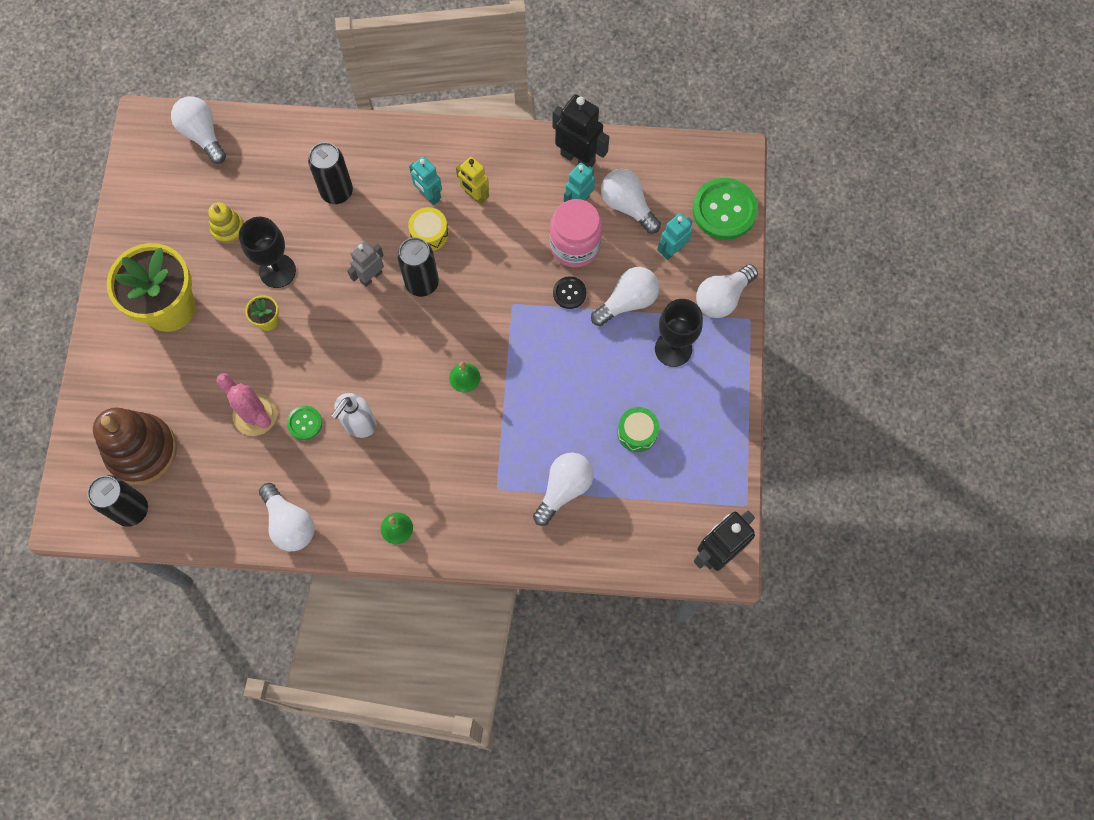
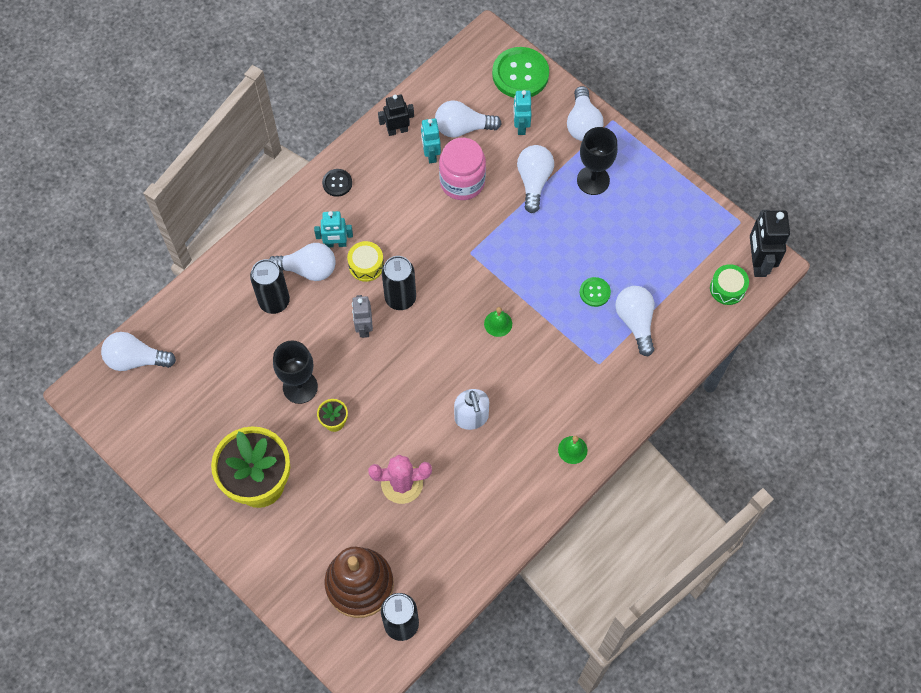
camera: 50 degrees left, 5 degrees down
yellow stacking toy [208,202,244,244] -> none
white light bulb [259,483,315,551] -> white light bulb moved to [269,243,336,281]
green button [287,406,322,440] -> green button moved to [580,277,611,307]
yellow robot [456,157,489,205] -> none
black robot [552,94,609,167] -> black robot [378,95,414,136], size x0.64
black button [553,276,587,309] -> black button moved to [322,169,352,197]
green drum [617,407,659,452] -> green drum moved to [710,264,749,305]

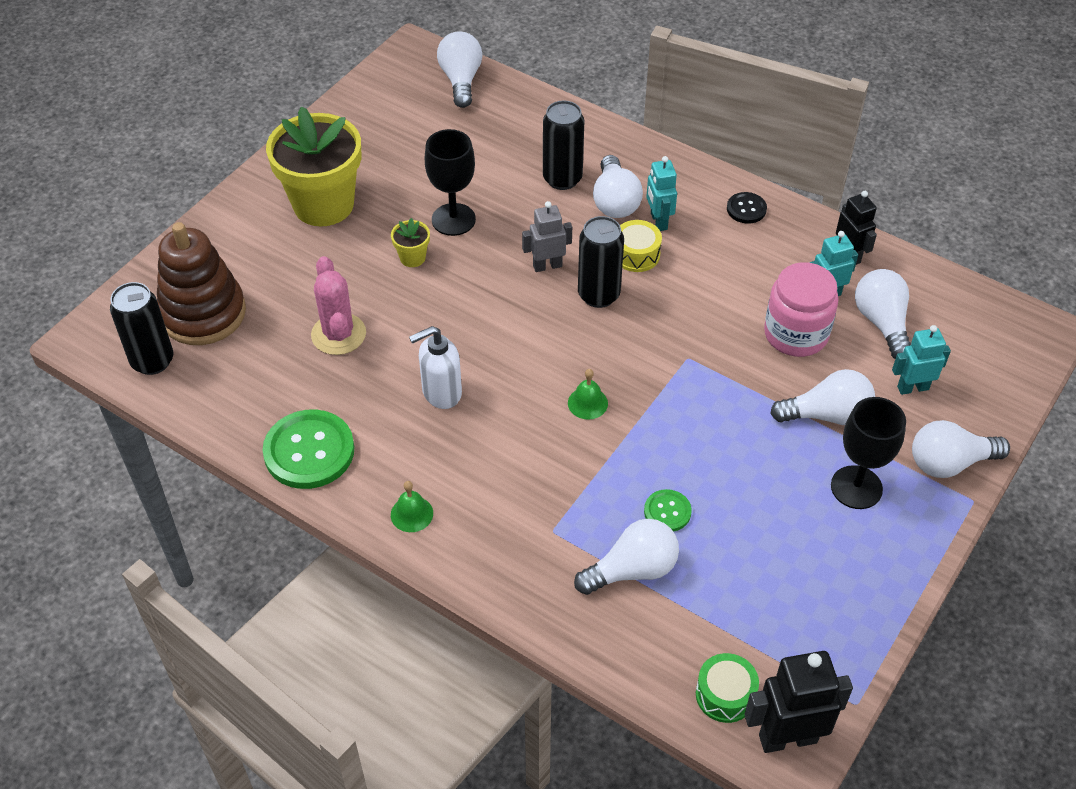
camera: 80 degrees right, 15 degrees down
green button [492,47,549,98] -> green button moved to [263,409,354,489]

